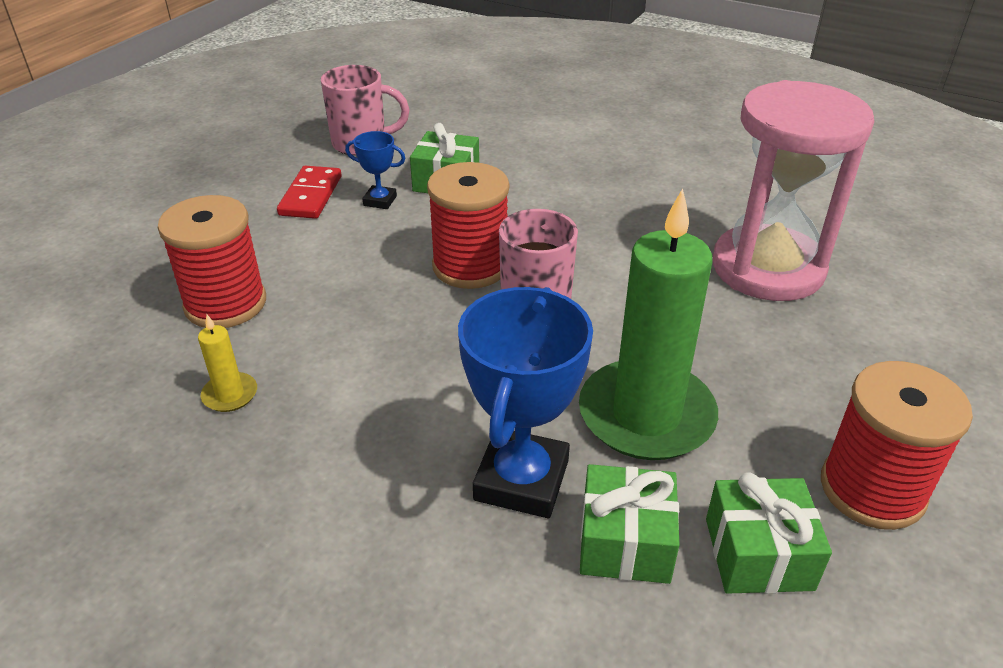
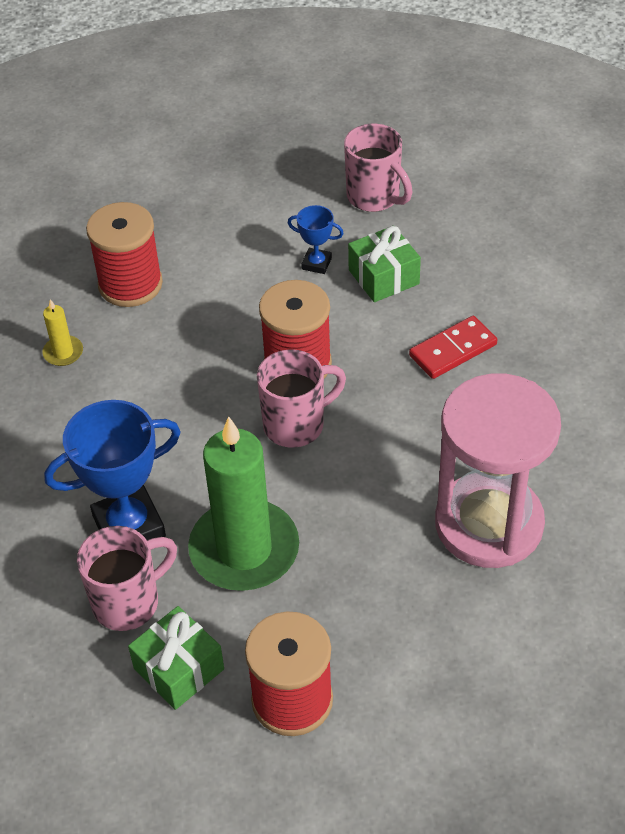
camera: 50 degrees right, 10 degrees up
red domino [277,166,342,219] -> red domino moved to [409,316,497,379]
blue trophy [345,131,406,209] -> blue trophy turned 45 degrees counterclockwise [288,205,344,274]
green gift [580,464,680,584] -> pink mug [77,526,177,631]

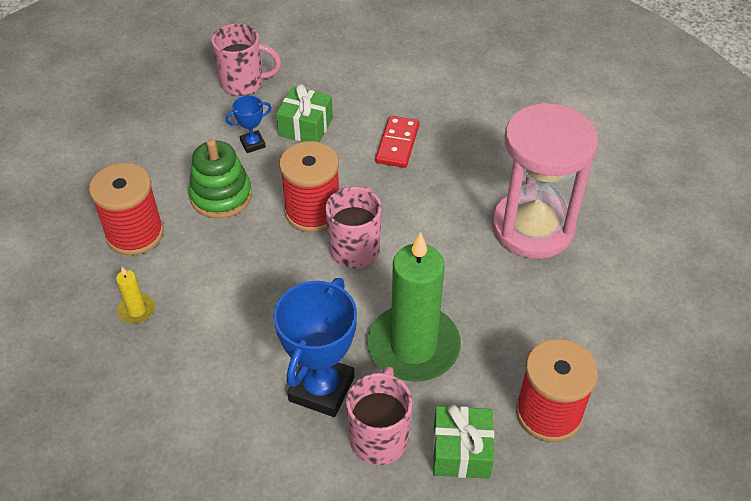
camera: 45 degrees left, 0 degrees up
none -> green stacking toy [189,139,252,219]

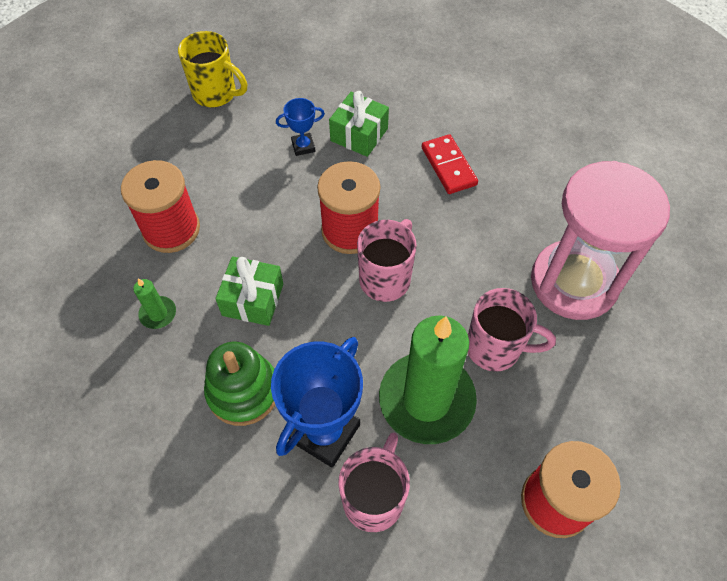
camera: 10 degrees right, 10 degrees up
yellow candle [116,267,155,324] -> green candle [133,278,176,329]
green stacking toy [189,139,252,219] -> green stacking toy moved to [204,341,275,426]
pink mug [211,24,281,96] -> pink mug moved to [468,288,556,372]
red domino [375,116,419,168] -> red domino turned 45 degrees counterclockwise [422,134,478,194]
green gift [433,405,494,479] -> green gift moved to [215,256,283,326]
none -> yellow mug [178,31,247,107]

